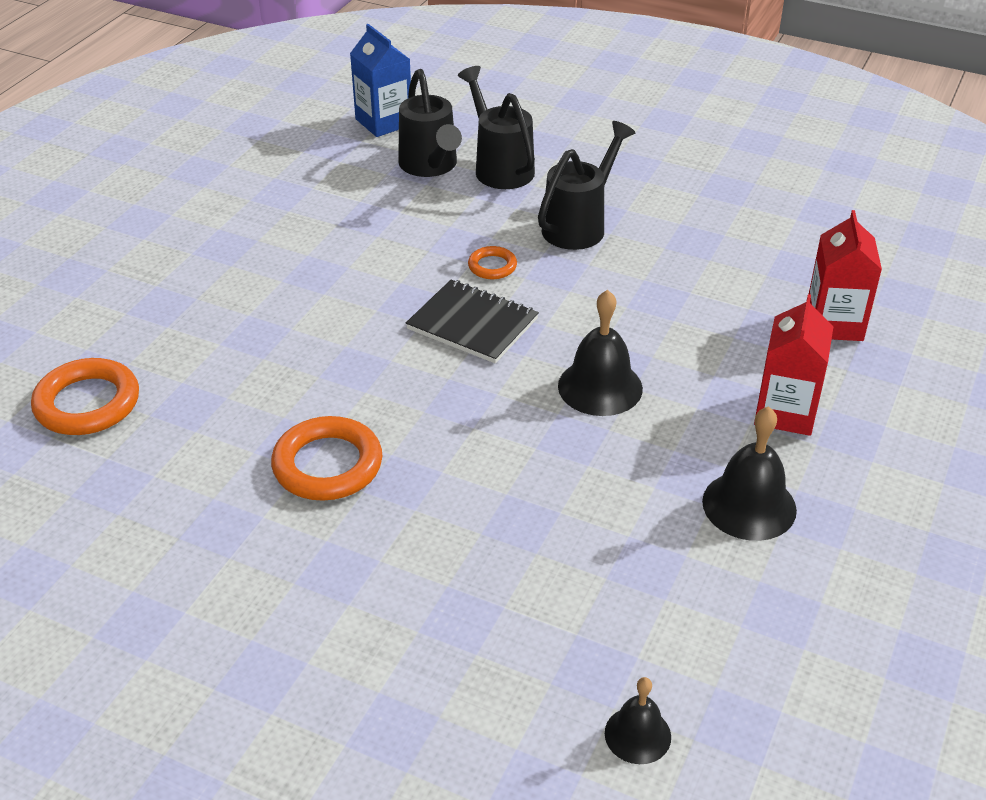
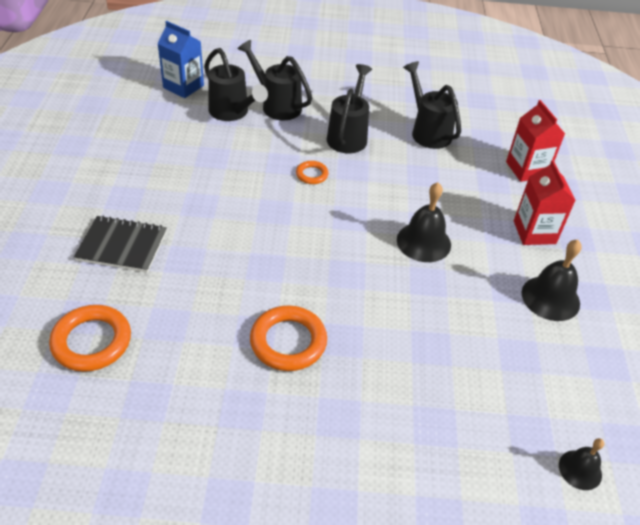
camera: 25 degrees left, 5 degrees up
black notebook [406,280,539,364] -> black notebook moved to [74,215,167,273]
none -> black watering can [403,61,461,149]

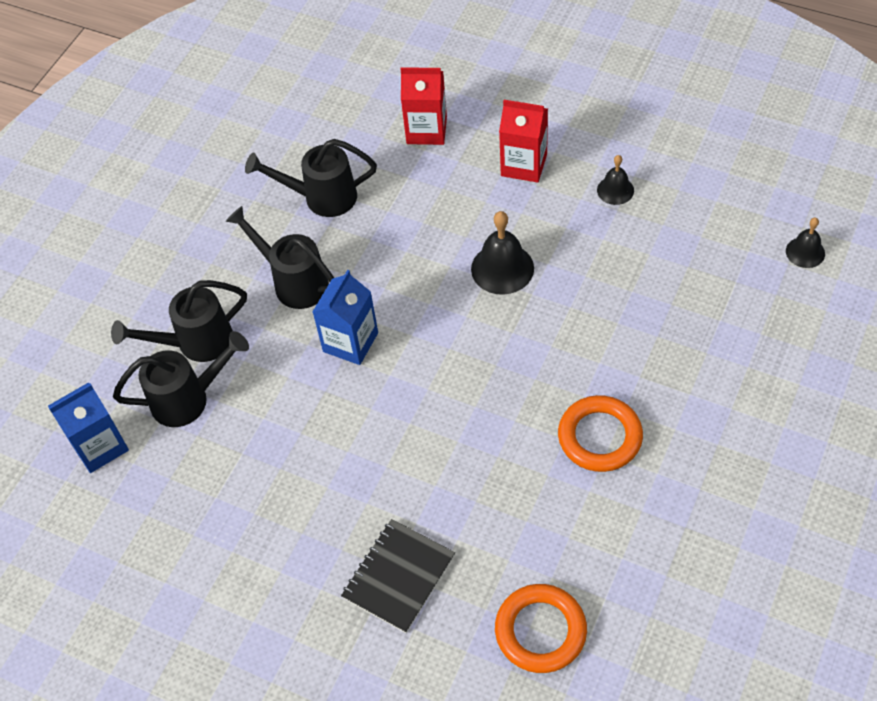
camera: 60 degrees left, 10 degrees up
orange ring [296,161,329,184] -> blue carton [313,270,378,365]
black bell [522,239,582,321] -> black bell [597,155,634,205], size x0.61

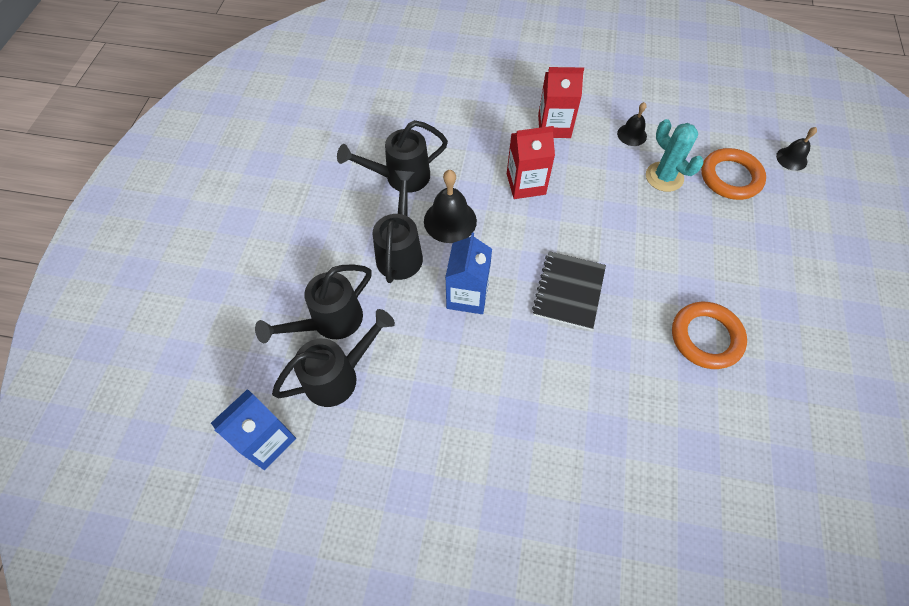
camera: 20 degrees left, 5 degrees up
black watering can [226,206,334,309] -> black watering can turned 75 degrees clockwise [373,170,423,283]
black notebook [341,519,455,633] -> black notebook moved to [532,251,606,330]
red carton [401,67,447,145] -> red carton moved to [507,126,555,199]
black bell [471,211,534,295] -> black bell moved to [424,170,477,243]
orange ring [495,584,587,673] -> orange ring moved to [701,148,766,200]
none -> turquoise cactus [646,119,703,192]

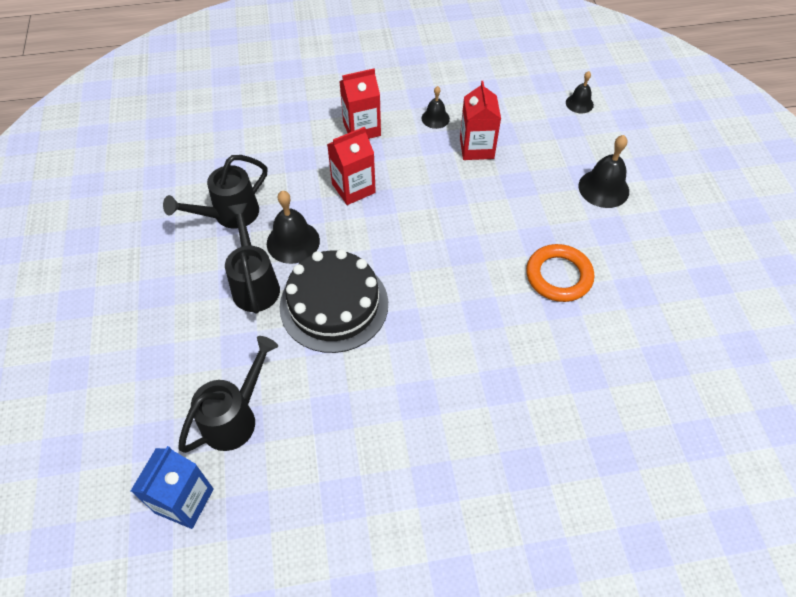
camera: 20 degrees left, 5 degrees down
black watering can [255,265,372,343] -> none
blue carton [445,232,492,314] -> black cake [280,249,388,353]
black notebook [532,251,606,330] -> none
turquoise cactus [646,119,703,192] -> red carton [460,81,501,160]
orange ring [701,148,766,200] -> none
none -> black bell [578,135,629,208]

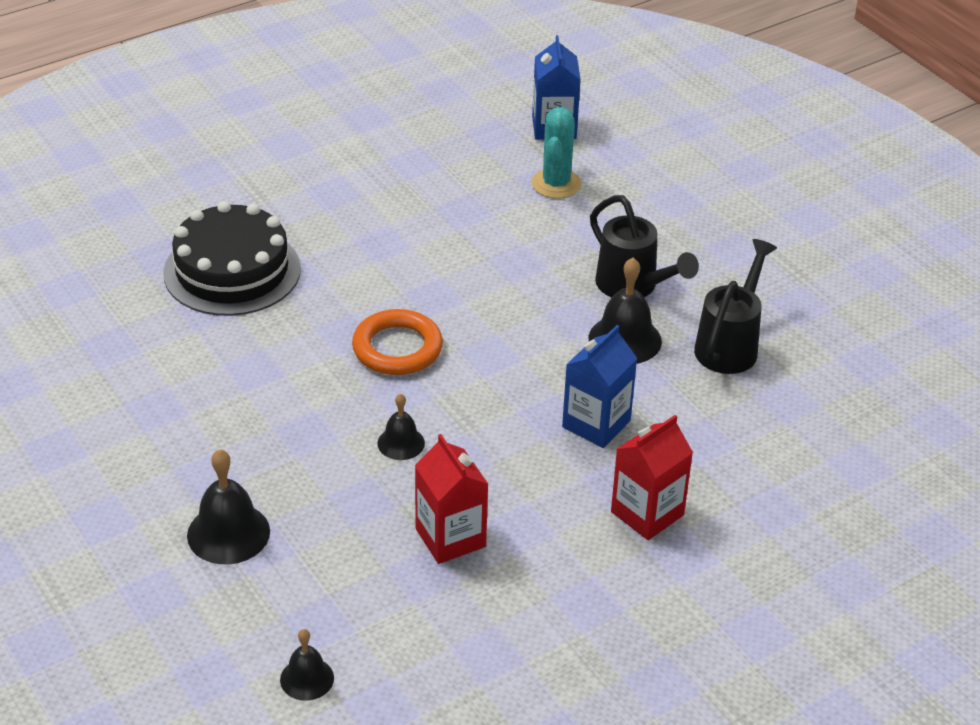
camera: 155 degrees right, 15 degrees down
black watering can [178,336,278,453] -> turquoise cactus [531,107,581,199]
black cake [280,249,388,353] -> black cake moved to [163,201,301,316]
red carton [327,127,376,205] -> blue carton [562,325,638,448]
black bell [421,86,450,129] -> black bell moved to [377,393,425,460]
orange ring [526,244,594,302] -> orange ring moved to [352,309,443,375]

